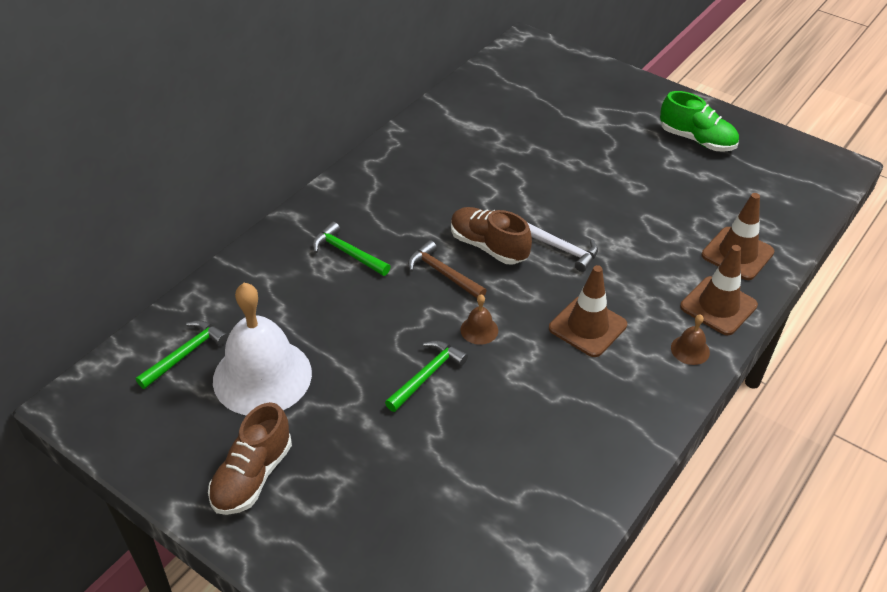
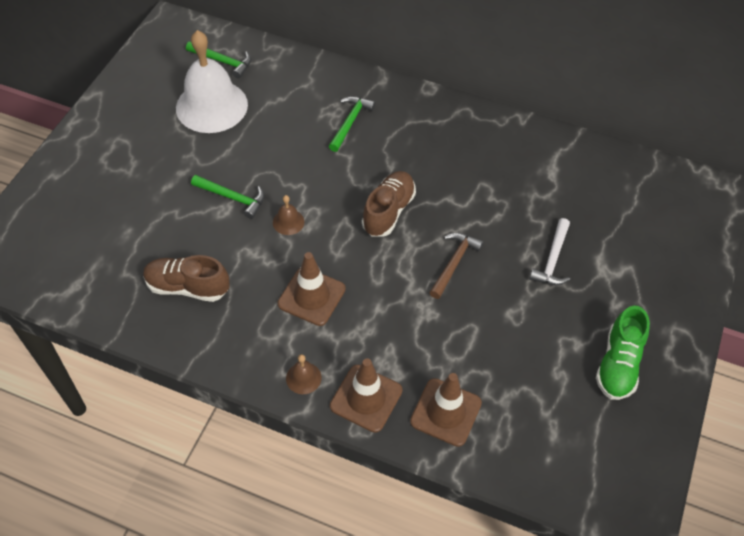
camera: 75 degrees right, 10 degrees up
brown shoe [208,402,292,515] -> brown shoe moved to [143,255,230,302]
brown hammer [408,240,486,298] -> brown hammer moved to [429,233,484,299]
white hammer [527,222,598,272] -> white hammer moved to [529,218,570,285]

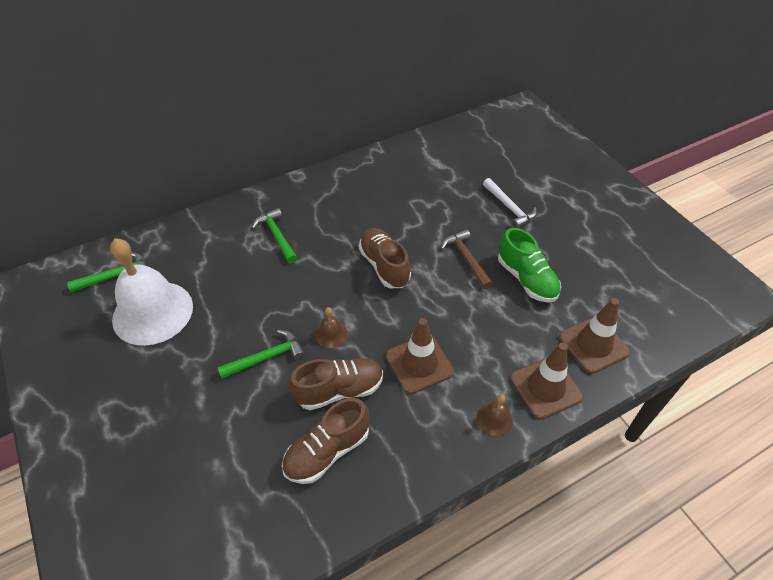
camera: 50 degrees left, 5 degrees down
green shoe [596,306,650,400] -> green shoe moved to [498,228,561,302]
none -> brown shoe [289,358,383,410]

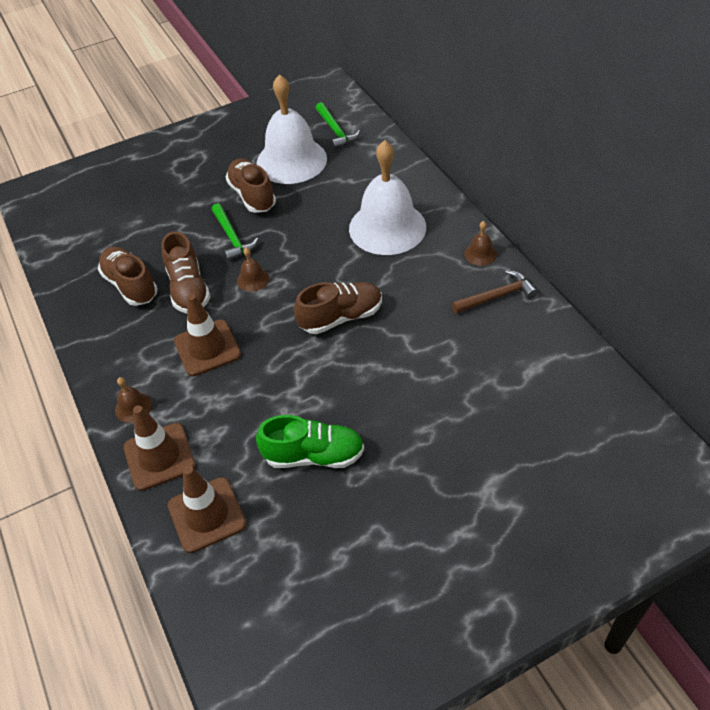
camera: 95 degrees right, 0 degrees up
green hammer [252,208,297,264] -> white bell [349,140,426,255]
brown hammer [441,229,493,289] -> brown hammer moved to [452,270,538,314]
white hammer [483,178,537,228] -> none
green shoe [498,228,561,302] -> green shoe turned 150 degrees counterclockwise [256,415,364,468]
none -> brown shoe [226,158,276,213]
none -> brown bell [464,221,497,266]

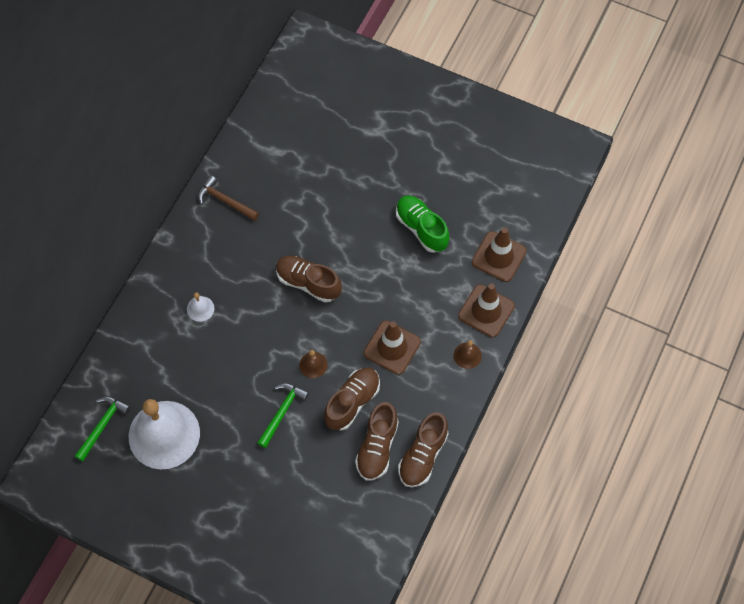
camera: 130 degrees left, 15 degrees up
brown shoe [226,158,276,213] -> brown shoe moved to [398,412,449,487]
white bell [349,140,426,255] -> white bell [187,293,214,322], size x0.40
brown bell [464,221,497,266] -> none

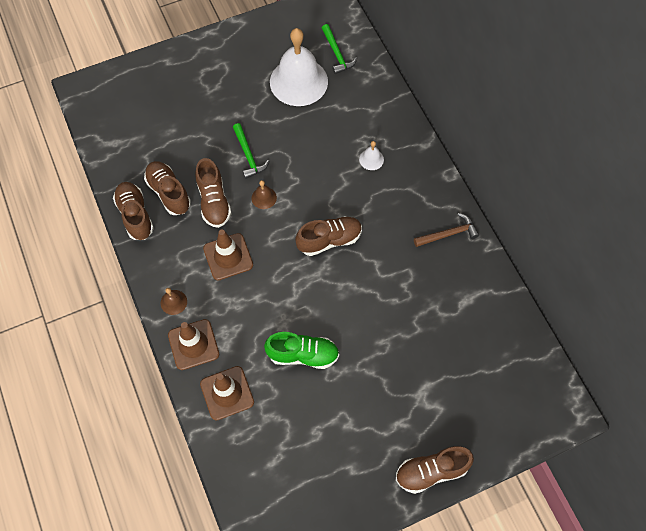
camera: 130 degrees right, 0 degrees up
none -> brown shoe [396,446,474,494]

